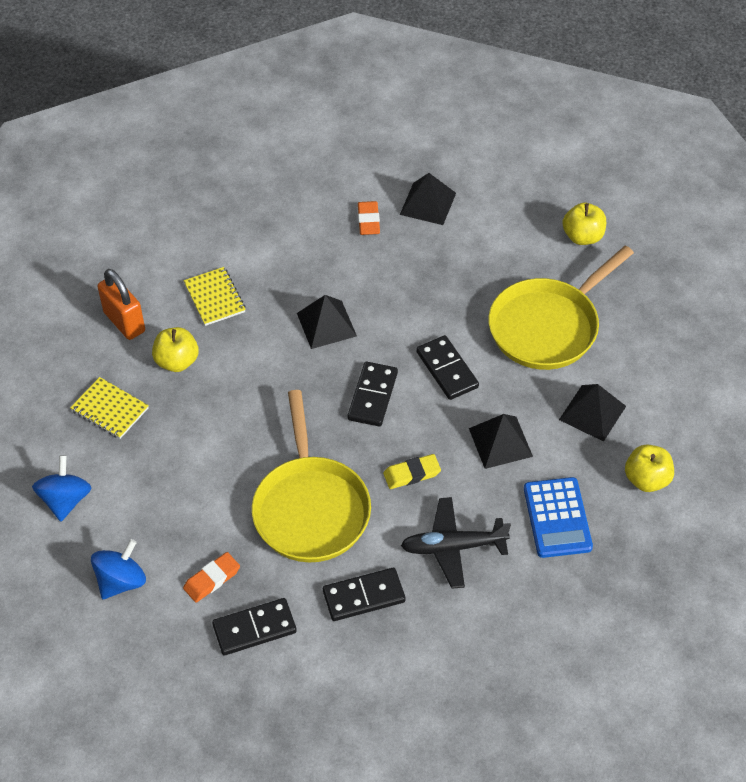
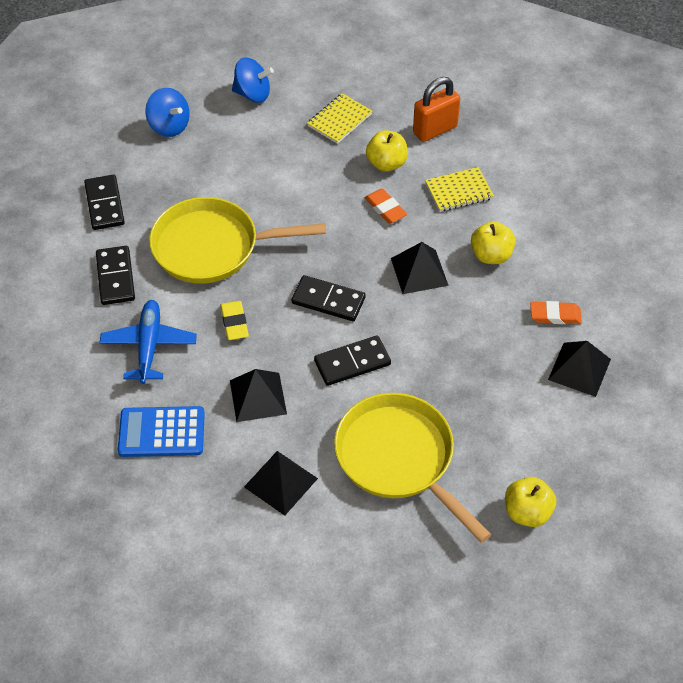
camera: 95 degrees right, 0 degrees up
orange eraser [183,552,240,603] -> orange eraser moved to [365,189,407,224]
black plane [401,497,511,589] -> blue plane [99,300,197,384]
yellow apple [625,445,674,492] -> yellow apple moved to [471,221,516,264]

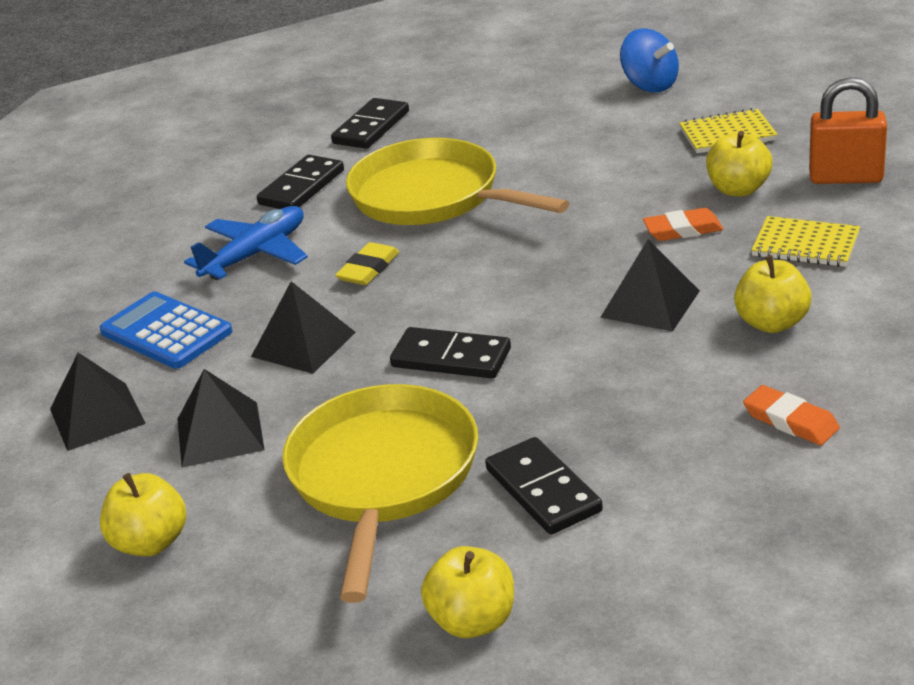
camera: 45 degrees right, 20 degrees down
blue spinning top [145,88,190,137] -> none
black domino [291,275,365,321] -> black domino moved to [485,437,603,535]
orange eraser [365,189,407,224] -> orange eraser turned 75 degrees clockwise [643,208,724,241]
black pyramid [548,341,611,397] -> black pyramid moved to [50,353,146,451]
none -> yellow apple [100,473,186,556]

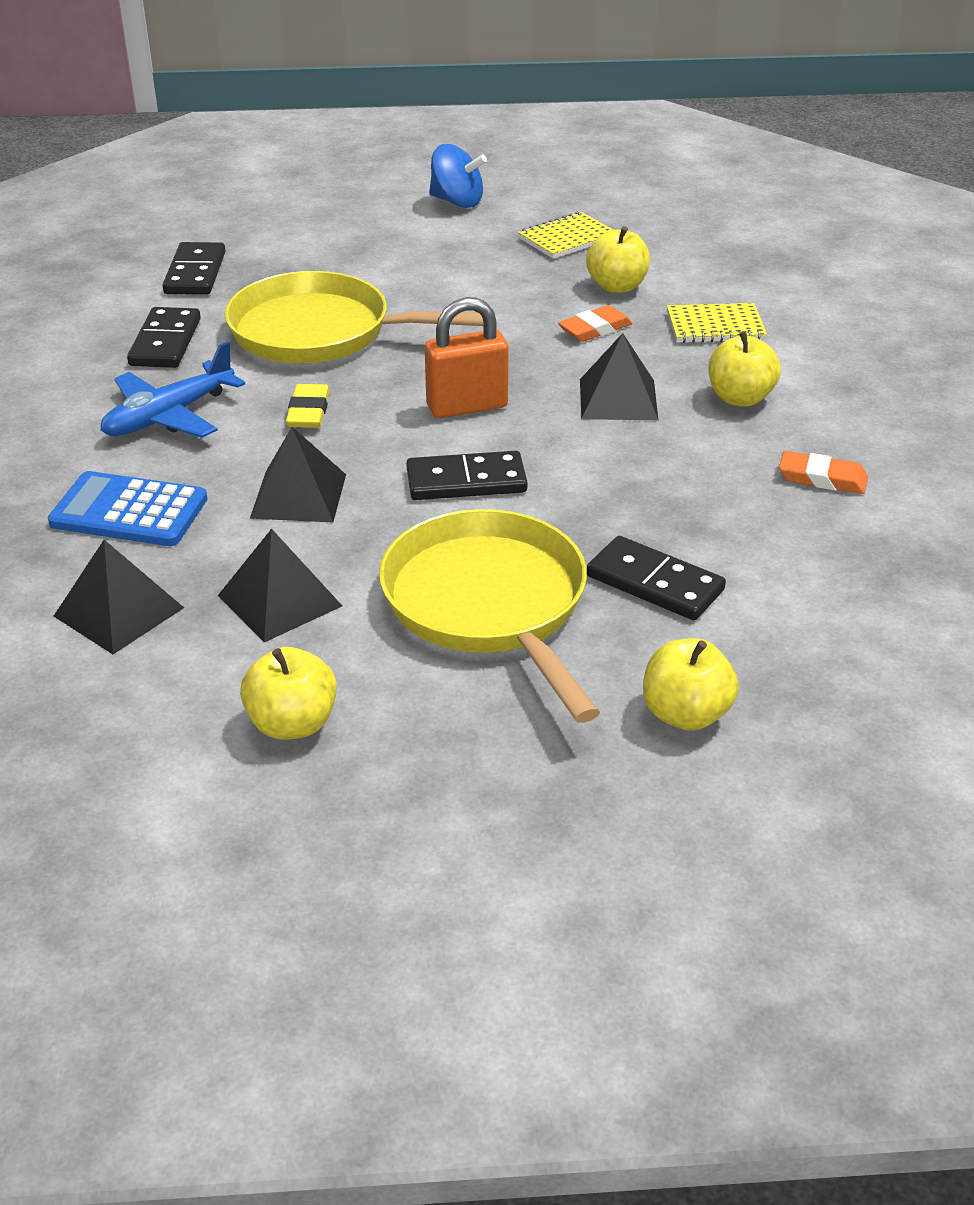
camera: 30 degrees left, 5 degrees up
blue plane [184,206,308,280] -> blue plane turned 150 degrees counterclockwise [101,342,245,438]
orange padlock [809,77,887,184] -> orange padlock moved to [425,297,509,418]

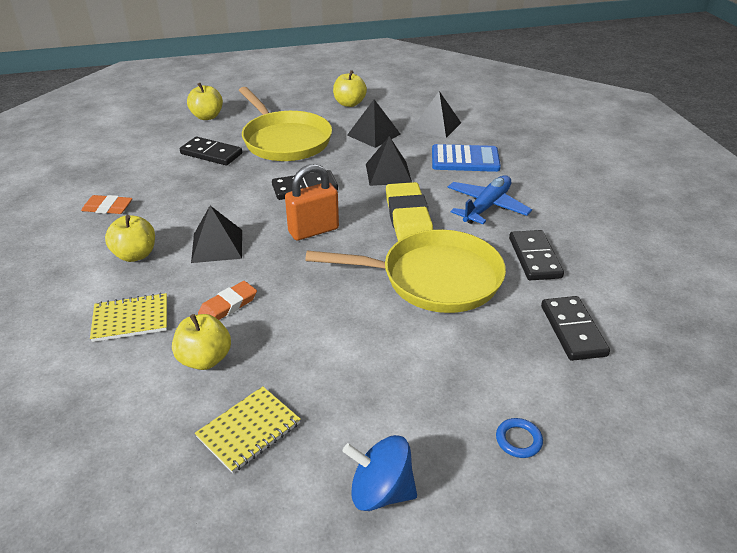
camera: 170 degrees right, 0 degrees up
yellow eraser [286,384,330,428] -> yellow eraser [386,182,433,241], size x1.74
none -> blue ring [496,418,543,458]

